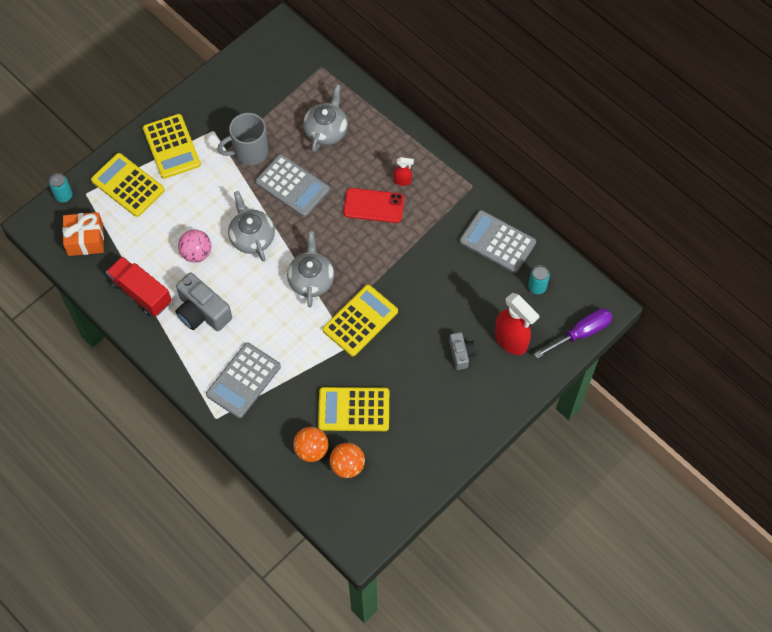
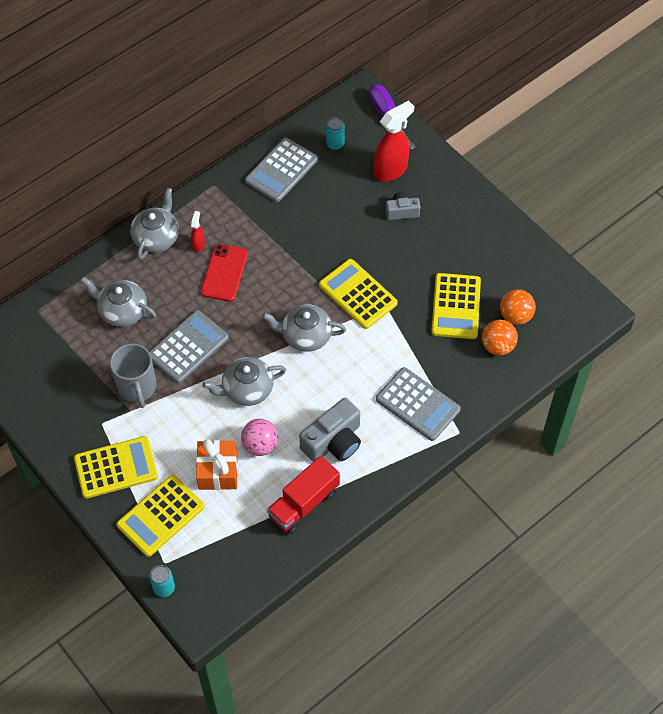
camera: 85 degrees left, 5 degrees down
orange gift [62,212,104,256] -> orange gift moved to [196,439,238,490]
none -> grey teapot [130,188,179,260]

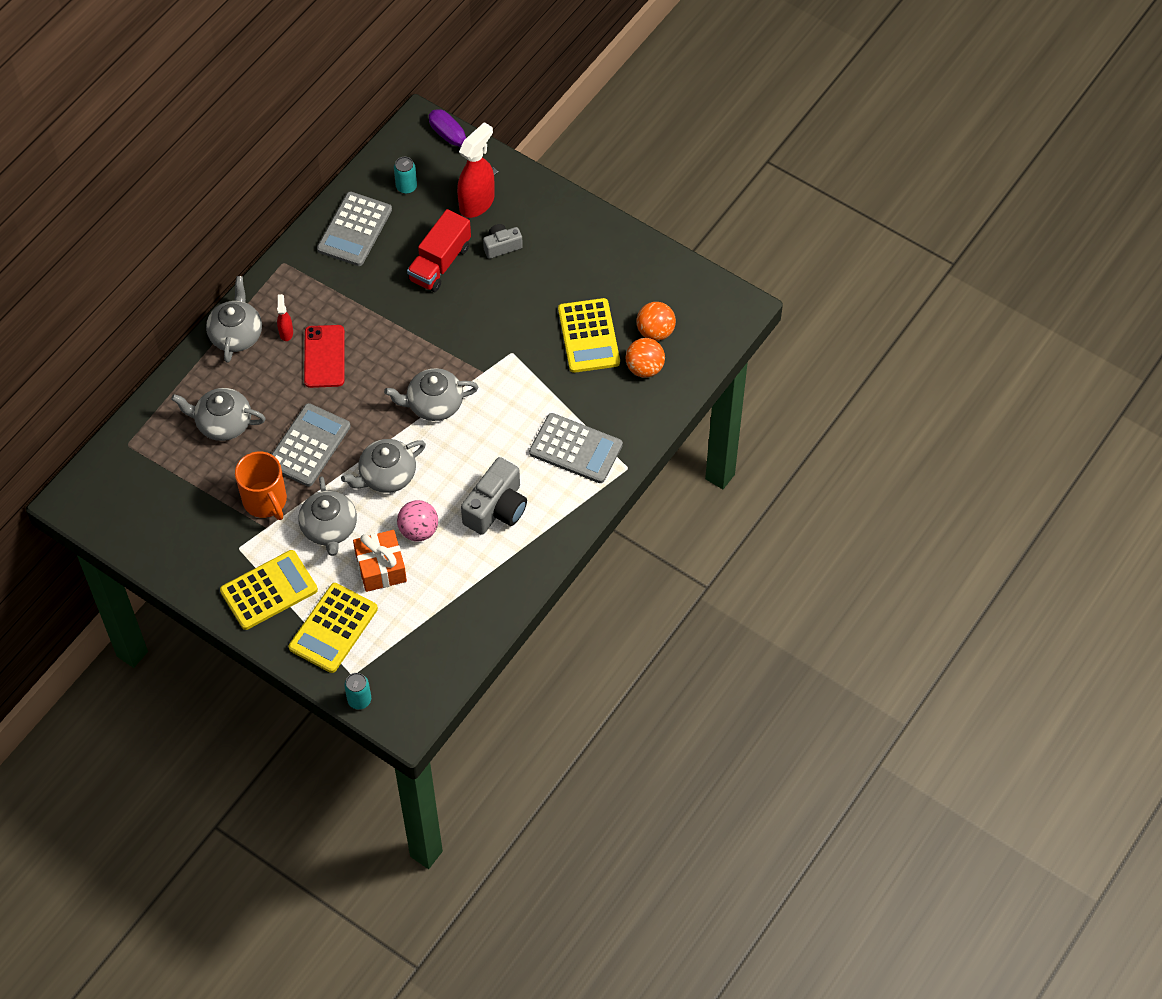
camera: 15 degrees left, 0 degrees up
grey mug [110,343,157,408] -> orange mug [235,452,287,520]
red truck [267,456,340,534] -> red truck moved to [407,209,471,292]
yellow calculator [319,259,398,329] -> none
none -> grey teapot [299,477,357,556]

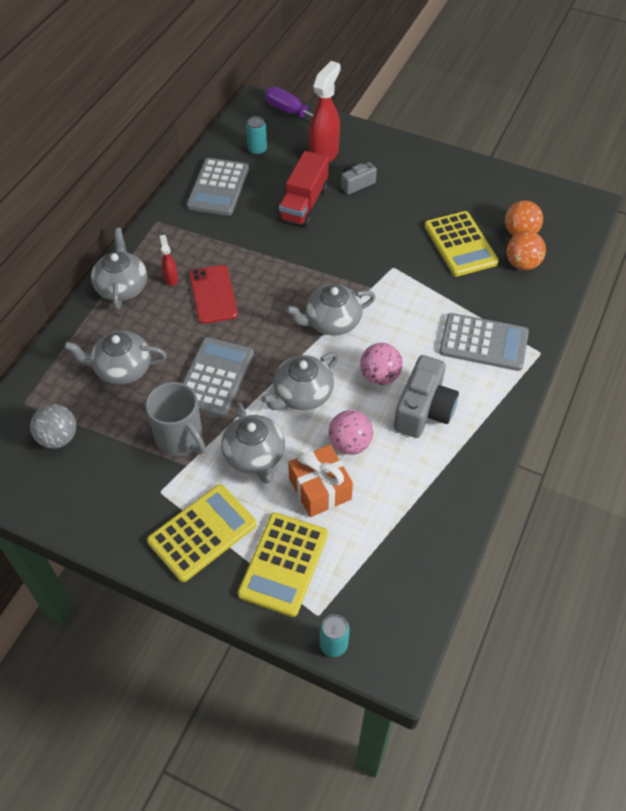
camera: 10 degrees left, 5 degrees down
orange mug [235,452,287,520] -> grey mug [145,382,205,456]
none -> grey ball [30,404,76,449]
none -> pink ball [360,343,403,385]

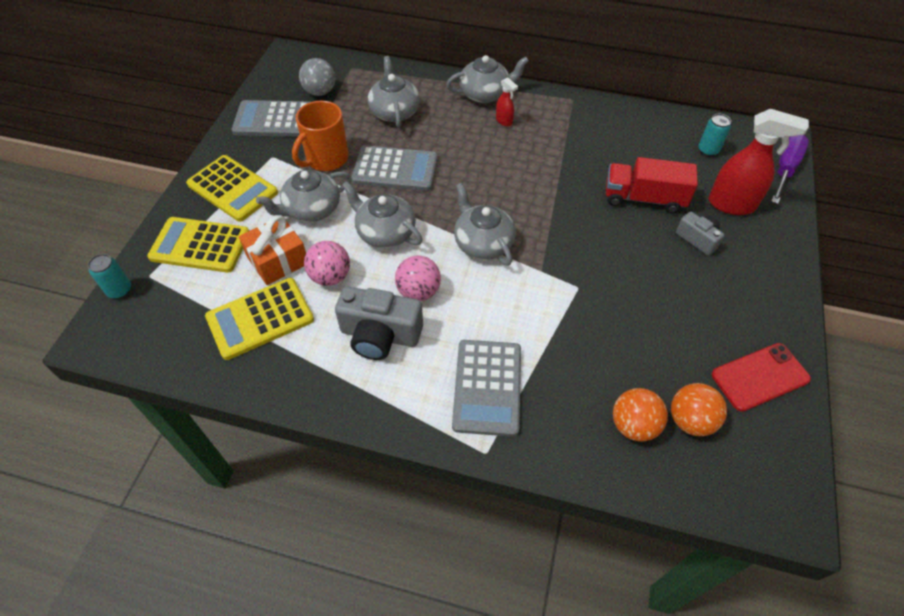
camera: 80 degrees right, 0 degrees up
grey mug [145,382,205,456] -> orange mug [292,101,348,171]
red spray bottle [160,235,178,286] -> red spray bottle turned 75 degrees clockwise [496,77,518,126]
grey calculator [187,158,249,216] -> grey calculator moved to [232,100,310,137]
red phone [189,265,238,324] -> red phone moved to [712,343,811,412]
yellow calculator [424,211,499,276] -> yellow calculator moved to [205,278,314,360]

